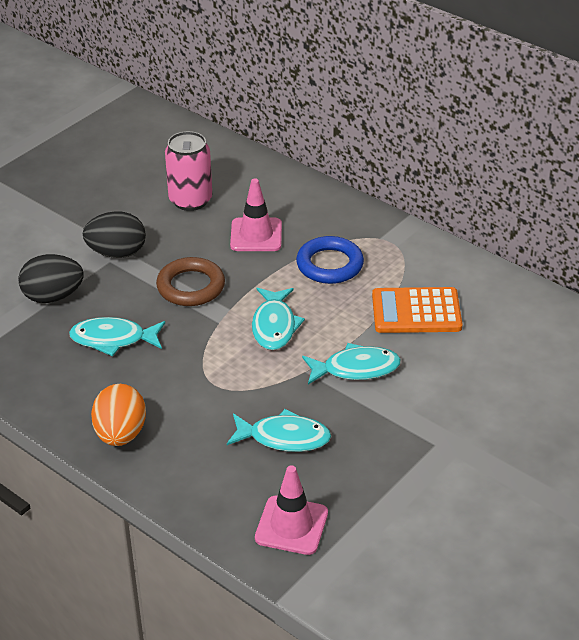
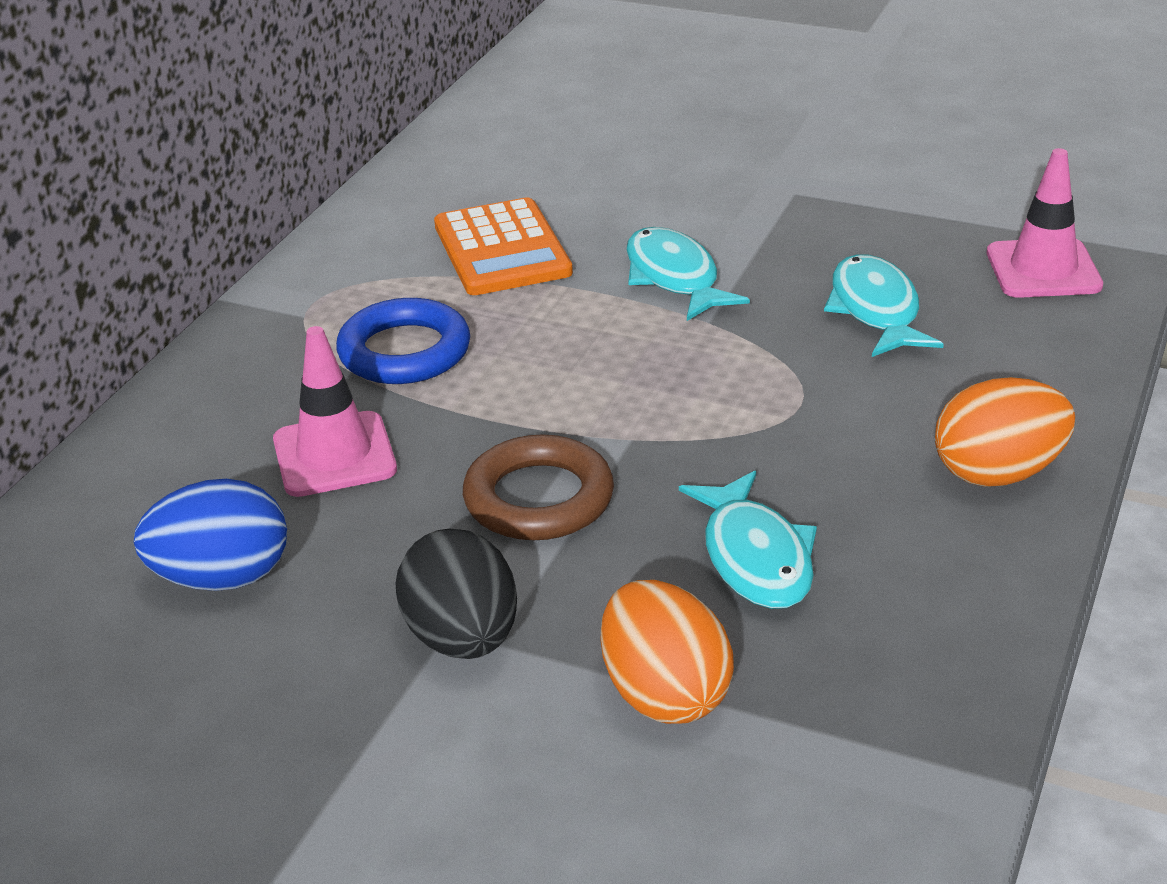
camera: 105 degrees left, 5 degrees down
black egg [18,254,84,303] -> orange egg [601,580,734,724]
pink can [165,131,212,211] -> blue egg [134,479,287,591]
turquoise fish [252,288,305,350] -> none

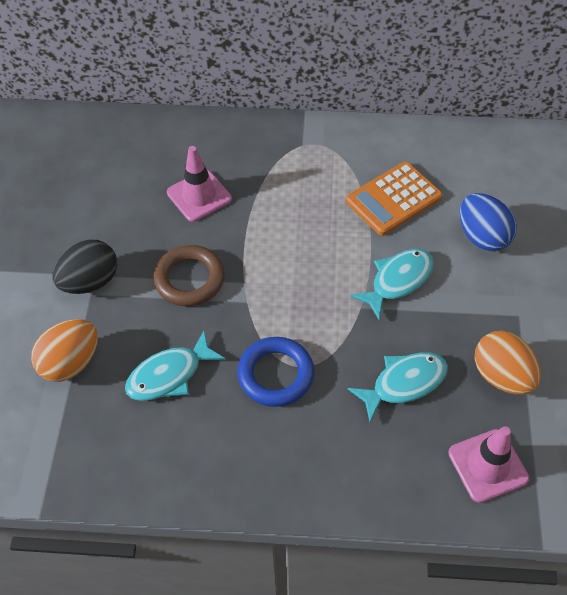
camera: 70 degrees right, 20 degrees up
blue egg [134,479,287,591] -> blue egg moved to [460,193,517,251]
blue ring [336,298,470,384] -> blue ring moved to [237,337,314,407]
orange egg [935,377,1075,487] -> orange egg moved to [475,331,541,395]

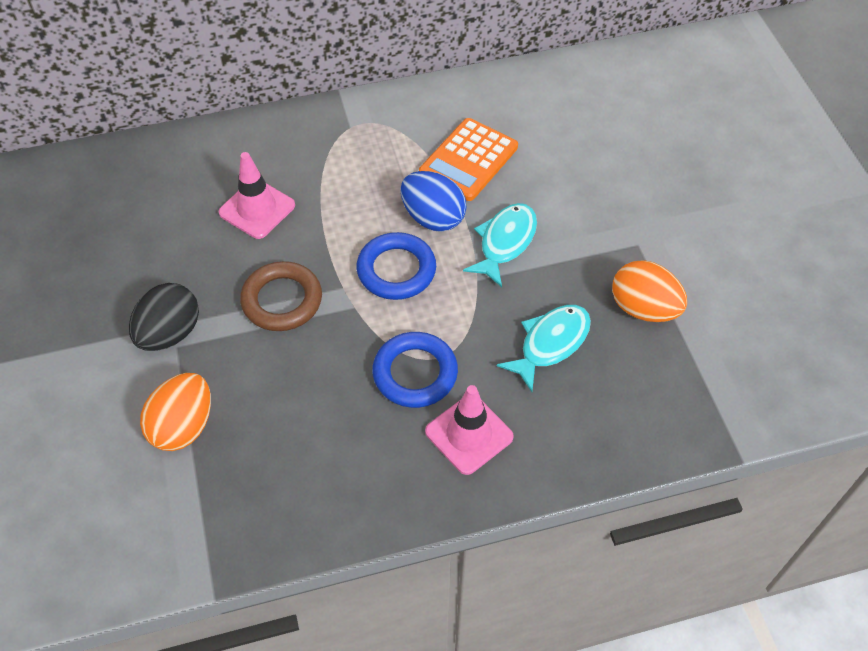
camera: 20 degrees left, 0 degrees up
turquoise fish [125,330,226,401] -> none
pink traffic cone [448,426,529,503] -> pink traffic cone moved to [425,385,514,475]
blue egg [460,193,517,251] -> blue egg moved to [400,171,467,232]
none -> blue ring [356,232,436,300]

